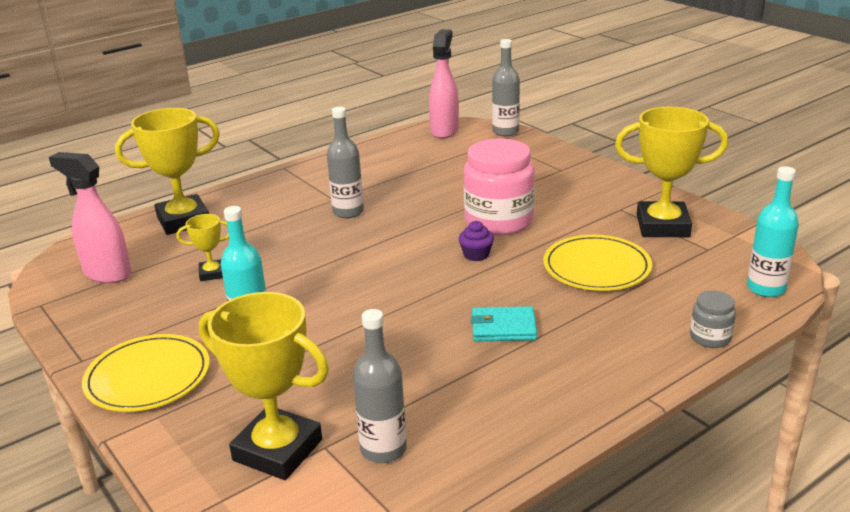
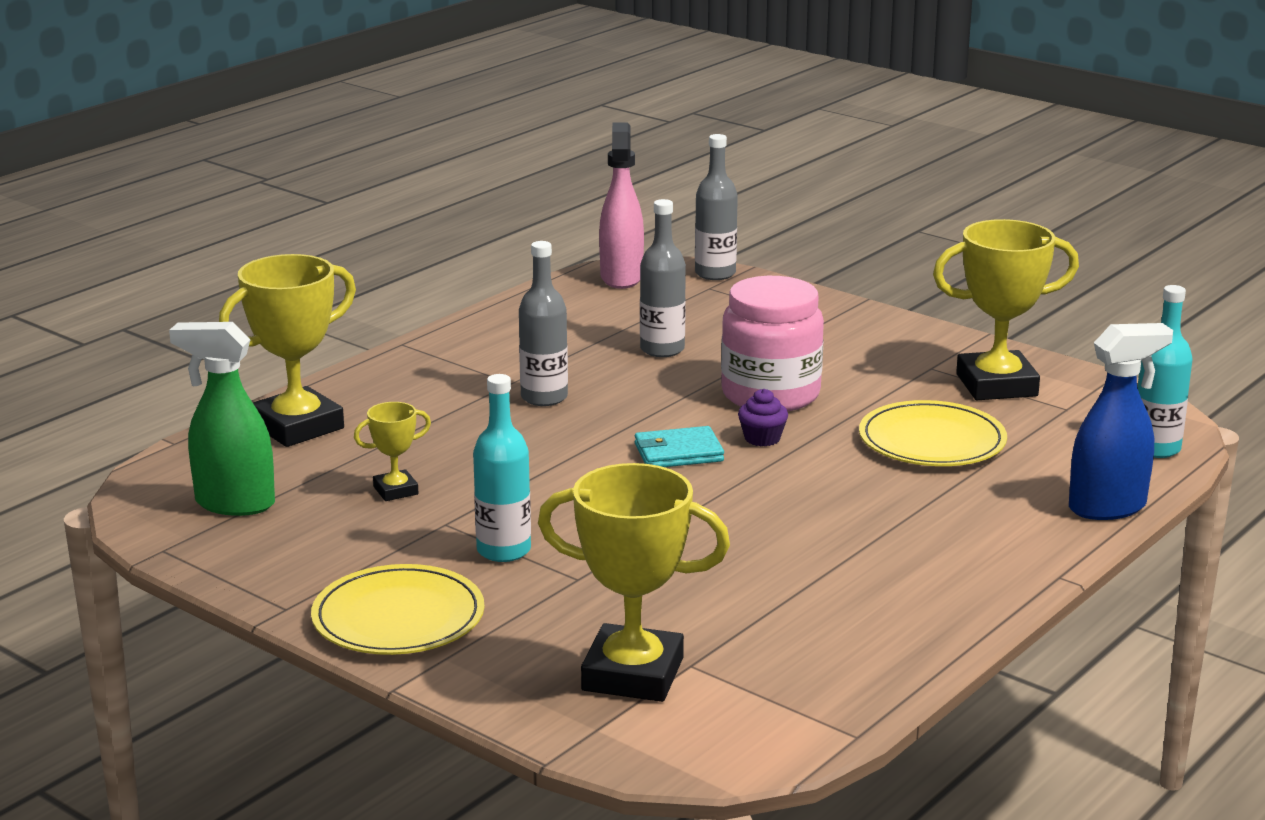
camera: 15 degrees left, 5 degrees down
pink spray bottle [49,152,131,283] -> green spray bottle [169,322,275,516]
grey bottle [353,309,407,463] -> grey bottle moved to [640,199,686,357]
turquoise wallet [471,306,537,341] -> turquoise wallet moved to [635,426,724,467]
grey jar [690,290,736,348] -> blue spray bottle [1069,323,1173,520]

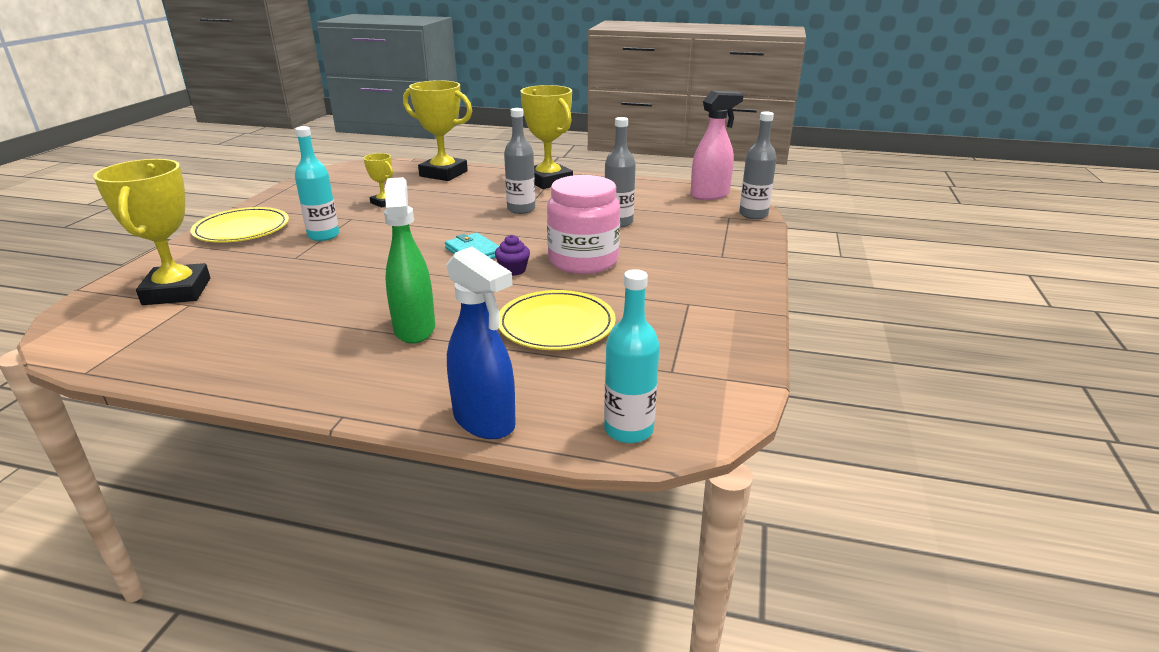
camera: 65 degrees right, 5 degrees up
green spray bottle [169,322,275,516] -> green spray bottle moved to [384,177,435,344]
yellow trophy [933,219,1079,400] -> yellow trophy moved to [521,85,573,189]

